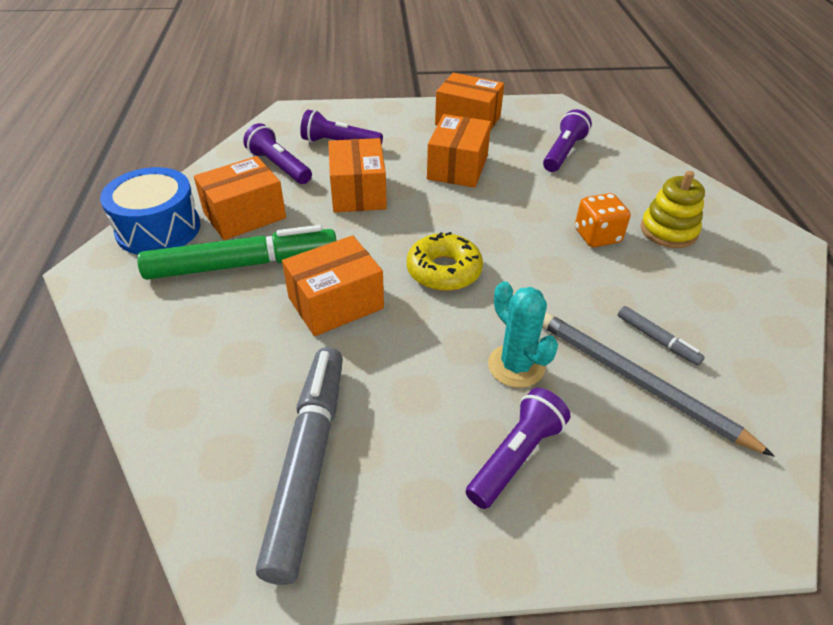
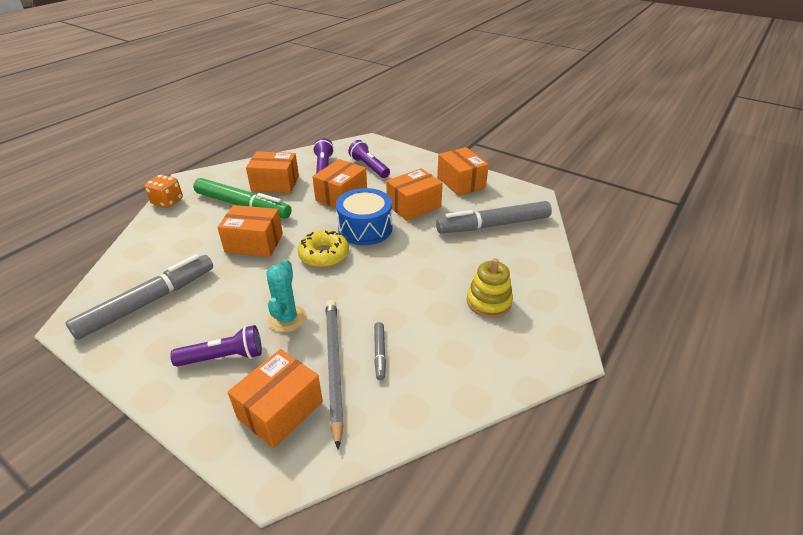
camera: 40 degrees right, 5 degrees down
blue drum [100,167,200,255] -> blue drum moved to [336,188,392,245]
purple flashlight [543,109,592,172] -> grey marker [436,201,552,233]
orange dice [575,193,630,247] -> orange dice moved to [144,175,183,208]
none -> orange box [228,349,323,448]

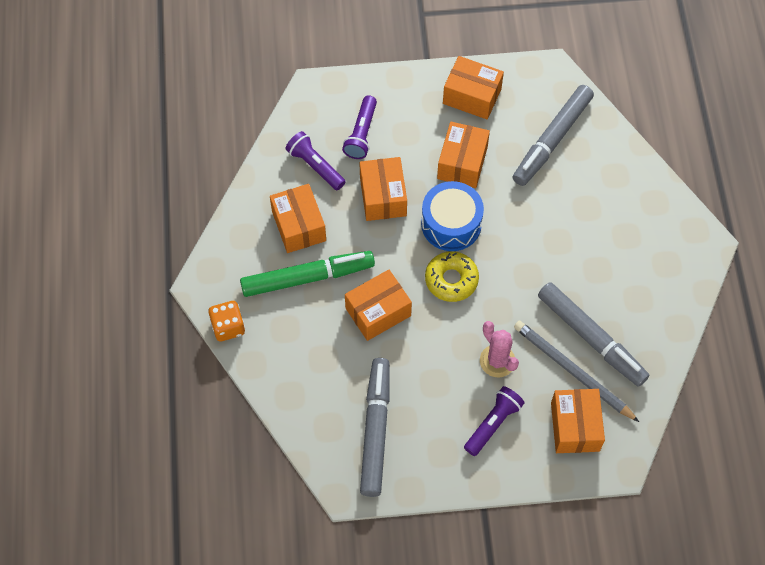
camera: 40 degrees left, 25 degrees up
orange box [246,151,299,193] -> orange box turned 75 degrees counterclockwise [270,184,326,253]
turquoise cactus [266,259,306,332] -> pink cactus [480,321,519,377]
purple flashlight [348,140,390,178] -> purple flashlight turned 90 degrees counterclockwise [342,95,377,159]
grey marker [374,322,386,380] -> grey marker [538,282,649,387], size x2.28
yellow stacking toy [467,258,513,318] -> none

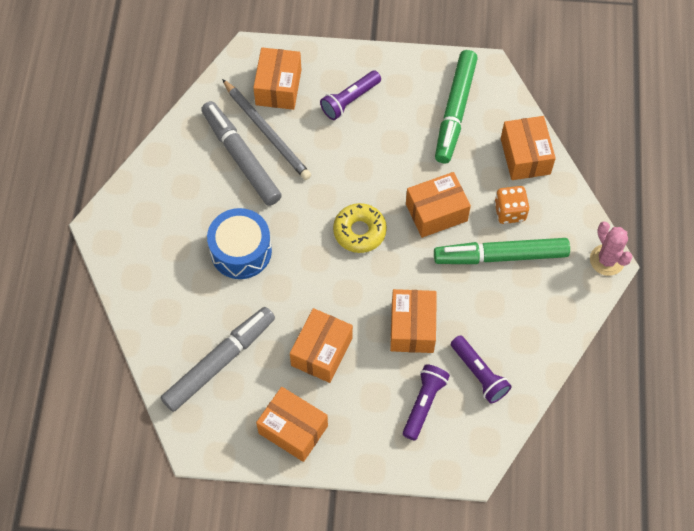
camera: 170 degrees left, 0 degrees up
orange dice [208,301,245,341] -> orange dice moved to [494,186,529,224]
orange box [270,184,326,253] -> orange box moved to [501,116,556,180]
grey marker [360,358,390,497] -> green marker [435,50,478,163]
blue drum [421,181,484,251] -> blue drum moved to [207,208,272,279]
pink cactus [480,321,519,377] -> pink cactus moved to [590,221,633,276]

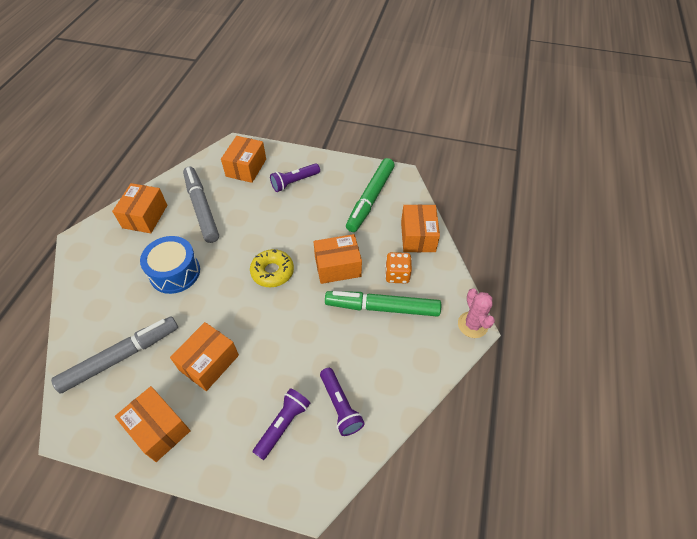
camera: 10 degrees right, 10 degrees down
grey pencil [222,79,311,180] -> none
orange box [390,289,437,353] -> orange box moved to [112,183,167,233]

